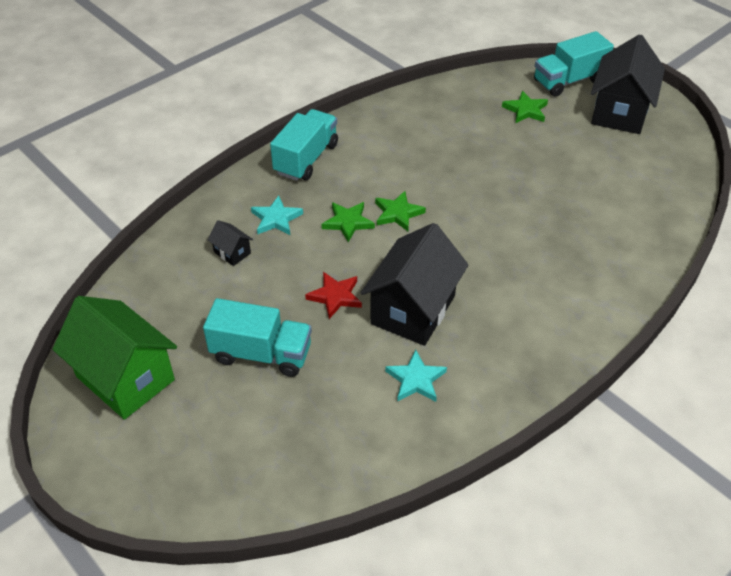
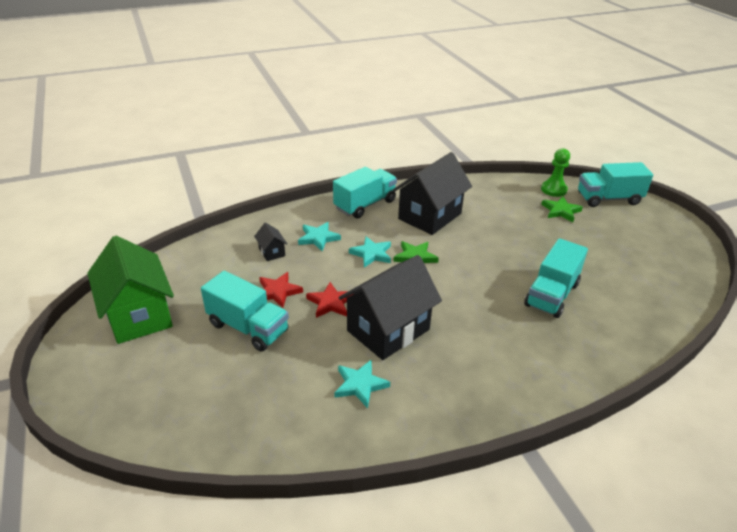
camera: 20 degrees right, 10 degrees down
green star [322,202,375,242] -> turquoise star [349,236,391,267]
black house [591,34,665,134] -> black house moved to [393,152,472,235]
none -> red star [259,272,303,308]
none -> turquoise truck [524,238,588,318]
none -> green pawn [541,148,570,197]

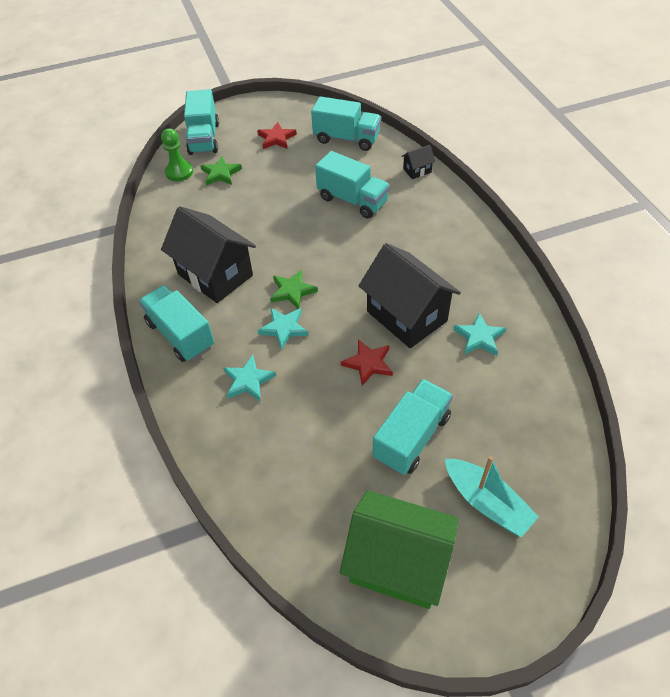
camera: 85 degrees left, 15 degrees up
green house [87,236,174,344] -> green house turned 45 degrees clockwise [340,490,459,609]
black house [254,223,287,261] -> black house moved to [401,145,435,179]
red star [259,272,303,308] -> red star moved to [257,122,297,149]
none -> turquoise truck [311,96,381,151]
none -> turquoise boat [445,456,539,537]

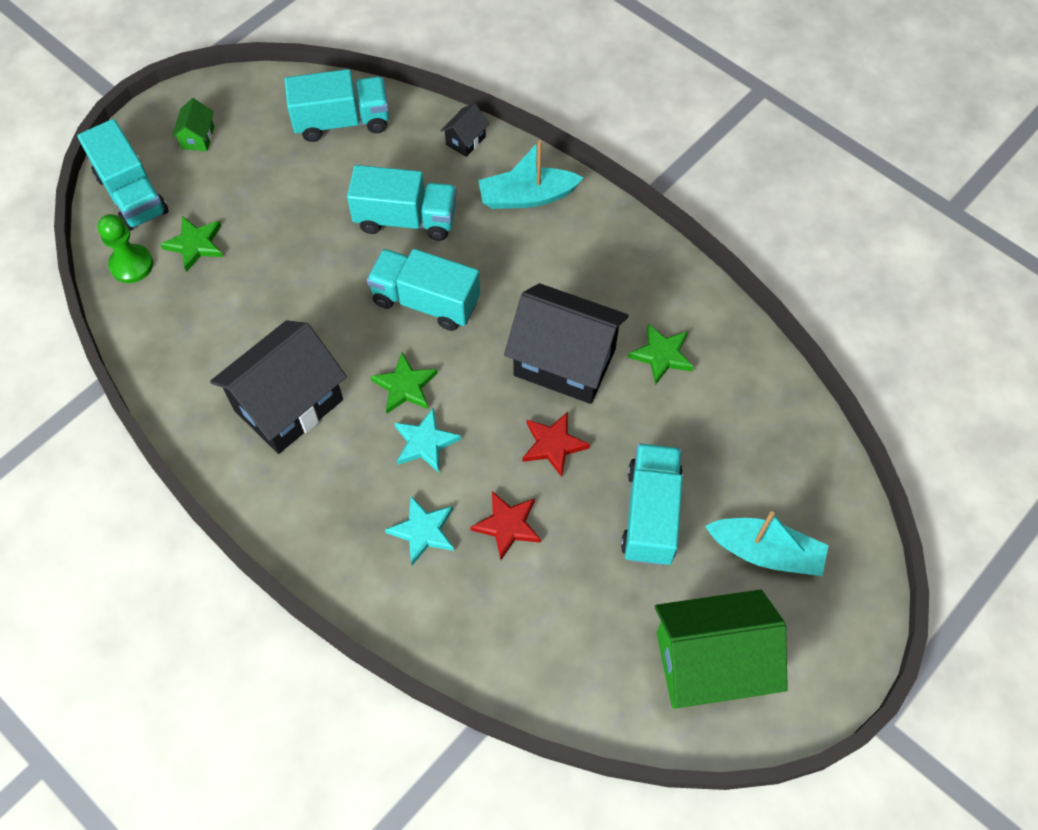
camera: 30 degrees left, 10 degrees up
turquoise truck [139,285,214,362] -> turquoise truck moved to [367,249,480,331]
black house [161,206,256,303] -> black house turned 60 degrees counterclockwise [210,320,347,454]
red star [257,122,297,149] -> red star moved to [470,492,541,560]
turquoise star [453,313,506,356] -> green star [628,323,694,385]
none -> green house [172,98,214,151]
none -> turquoise boat [478,140,583,209]

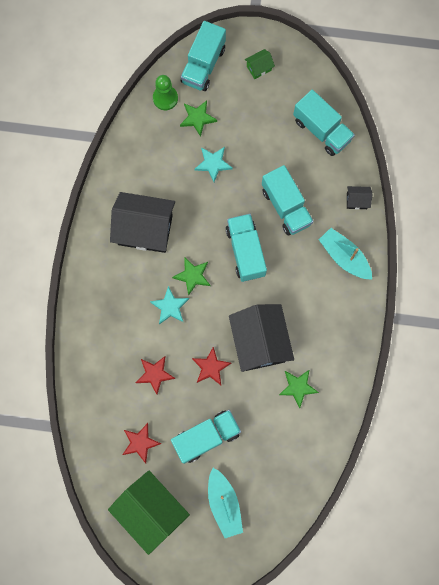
camera: 55 degrees right, 15 degrees up
turquoise star [385,496,454,565] -> turquoise star moved to [195,147,233,182]
none -> red star [122,423,161,464]

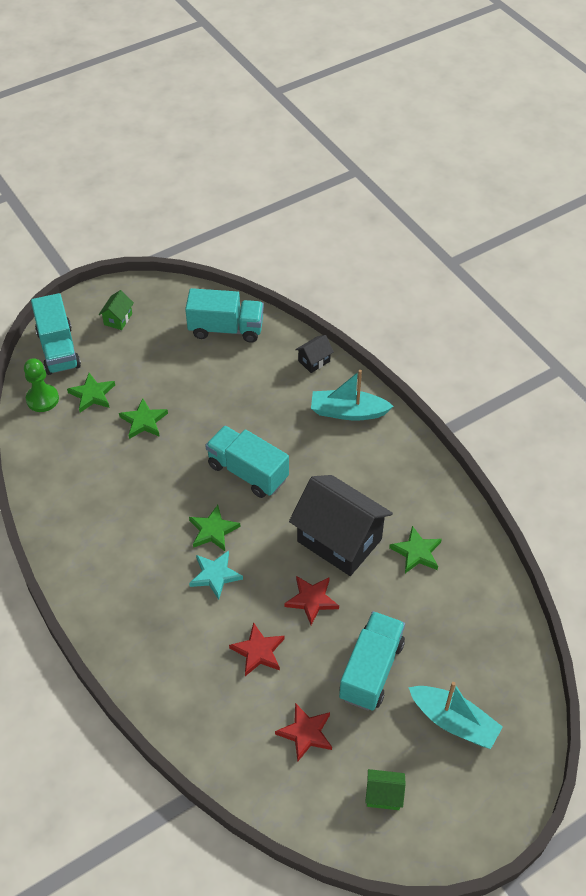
camera: 40 degrees left, 25 degrees down
green house [108,471,190,555] -> green house [365,769,406,810], size x0.42
black house [110,192,175,253] -> none
turquoise star [195,147,233,182] -> green star [119,398,168,439]
turquoise truck [262,165,314,235] -> none

